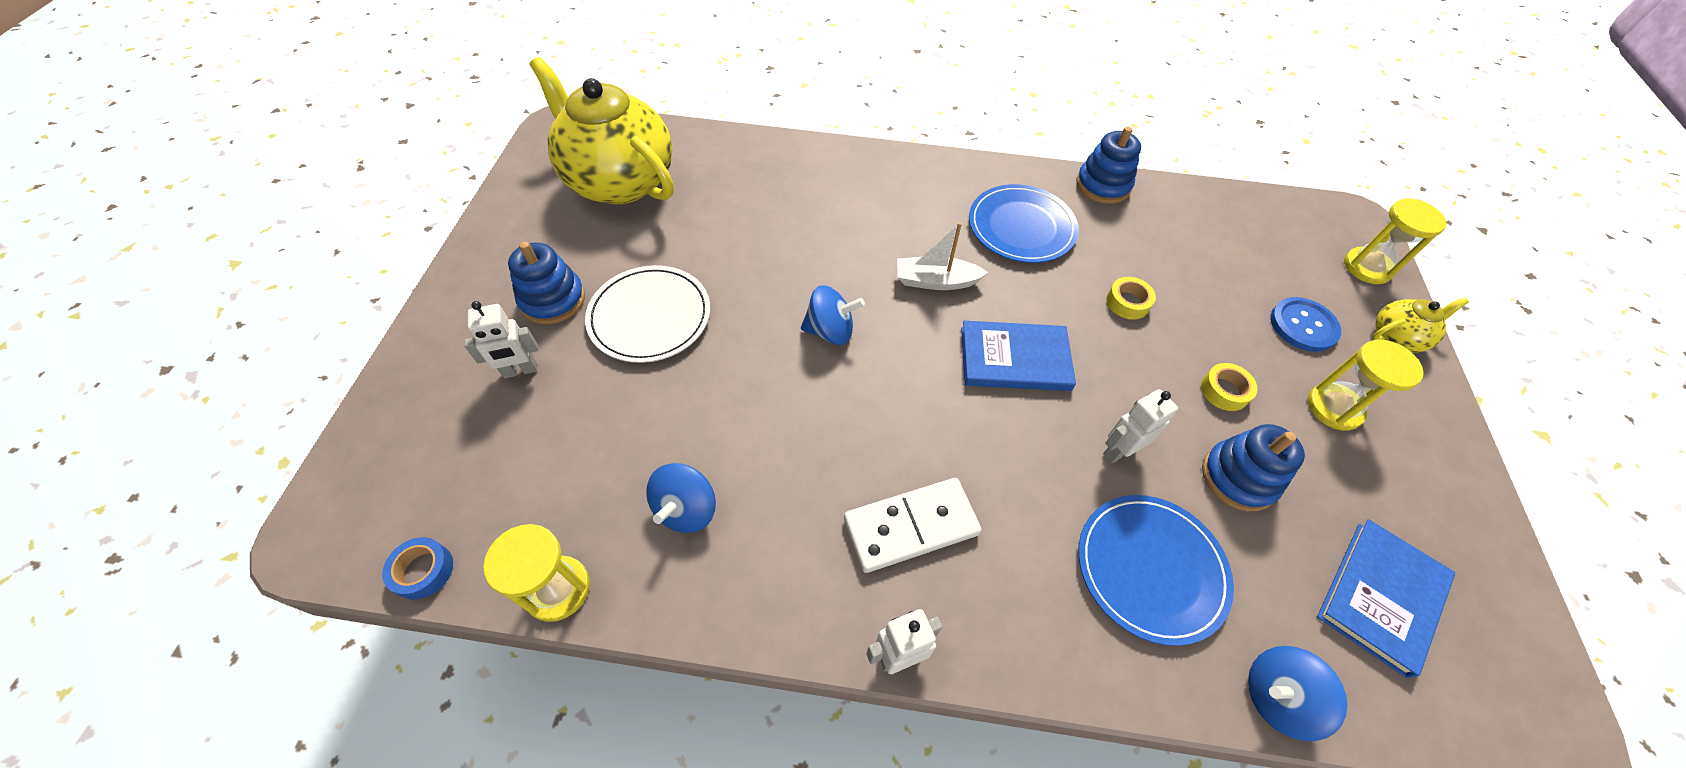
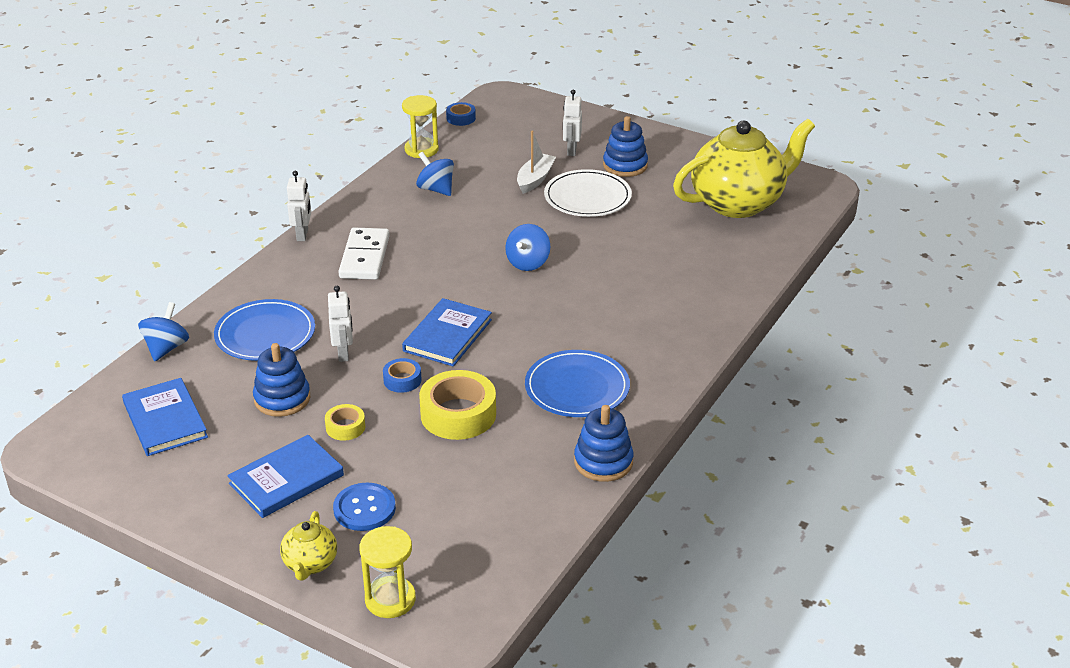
camera: 115 degrees right, 20 degrees down
white boat [897,222,989,290] -> white boat moved to [517,130,556,194]
yellow tape [1106,277,1156,320] -> yellow tape [419,370,496,440], size x1.94
yellow hourglass [1308,340,1424,431] -> blue book [227,435,344,518]
none -> blue tape [383,358,422,393]

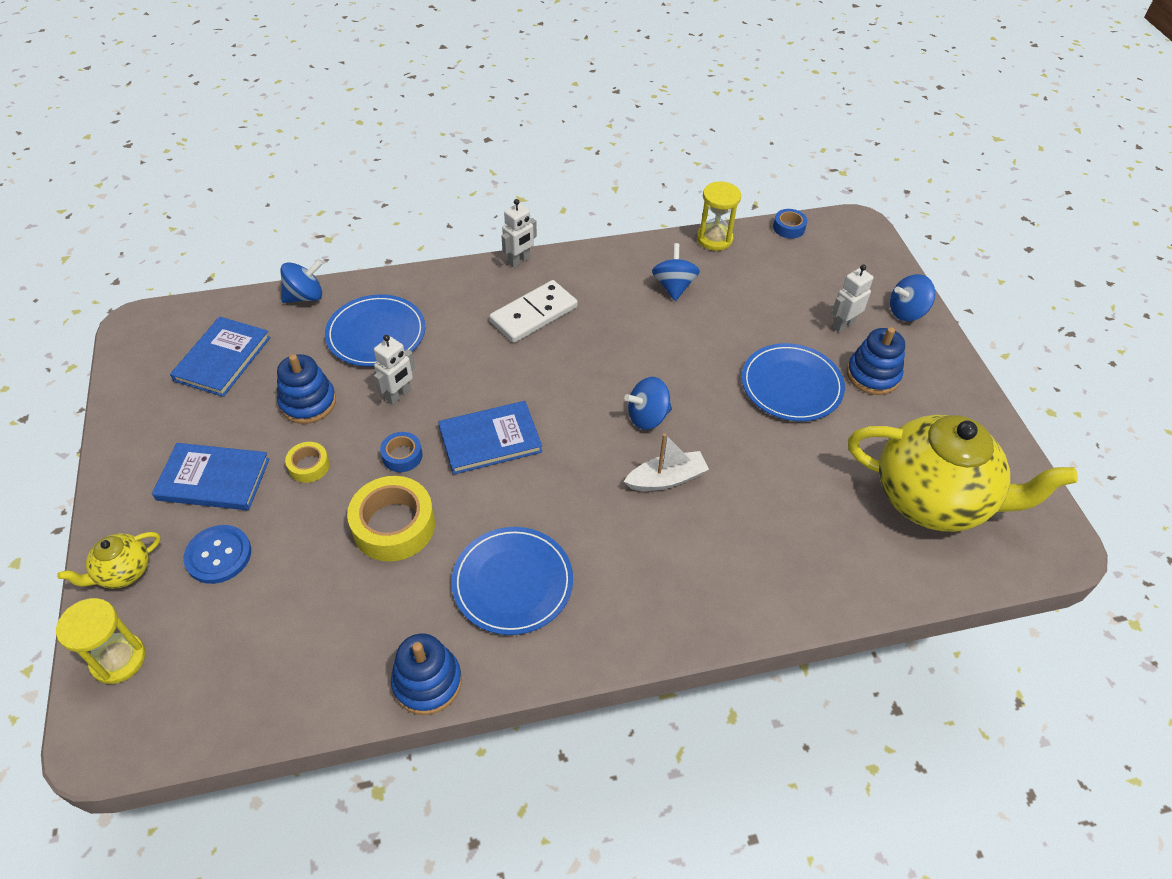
camera: 45 degrees right, 15 degrees up
white boat [517,130,556,194] -> white boat moved to [624,434,709,491]
white plate [544,169,632,217] -> blue plate [742,343,845,421]
none -> blue spinning top [890,274,935,321]

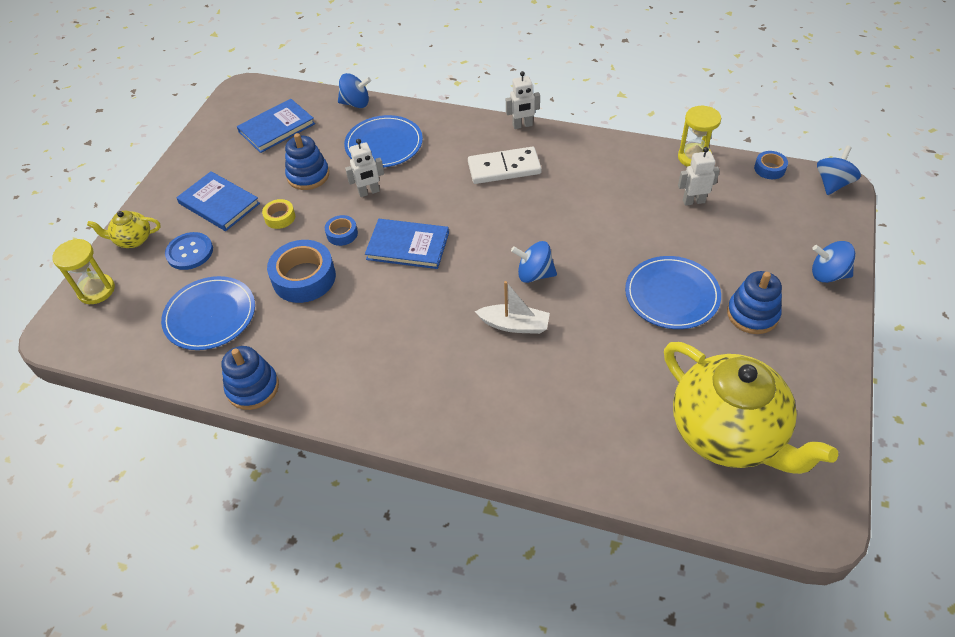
camera: 35 degrees right, 0 degrees up
yellow tape [347,476,435,562] -> blue tape [267,240,336,303]
blue plate [452,527,573,635] -> blue plate moved to [161,276,255,350]
blue spinning top [652,243,700,301] -> blue spinning top moved to [817,145,861,195]
white robot [831,264,873,332] -> white robot moved to [678,147,720,206]

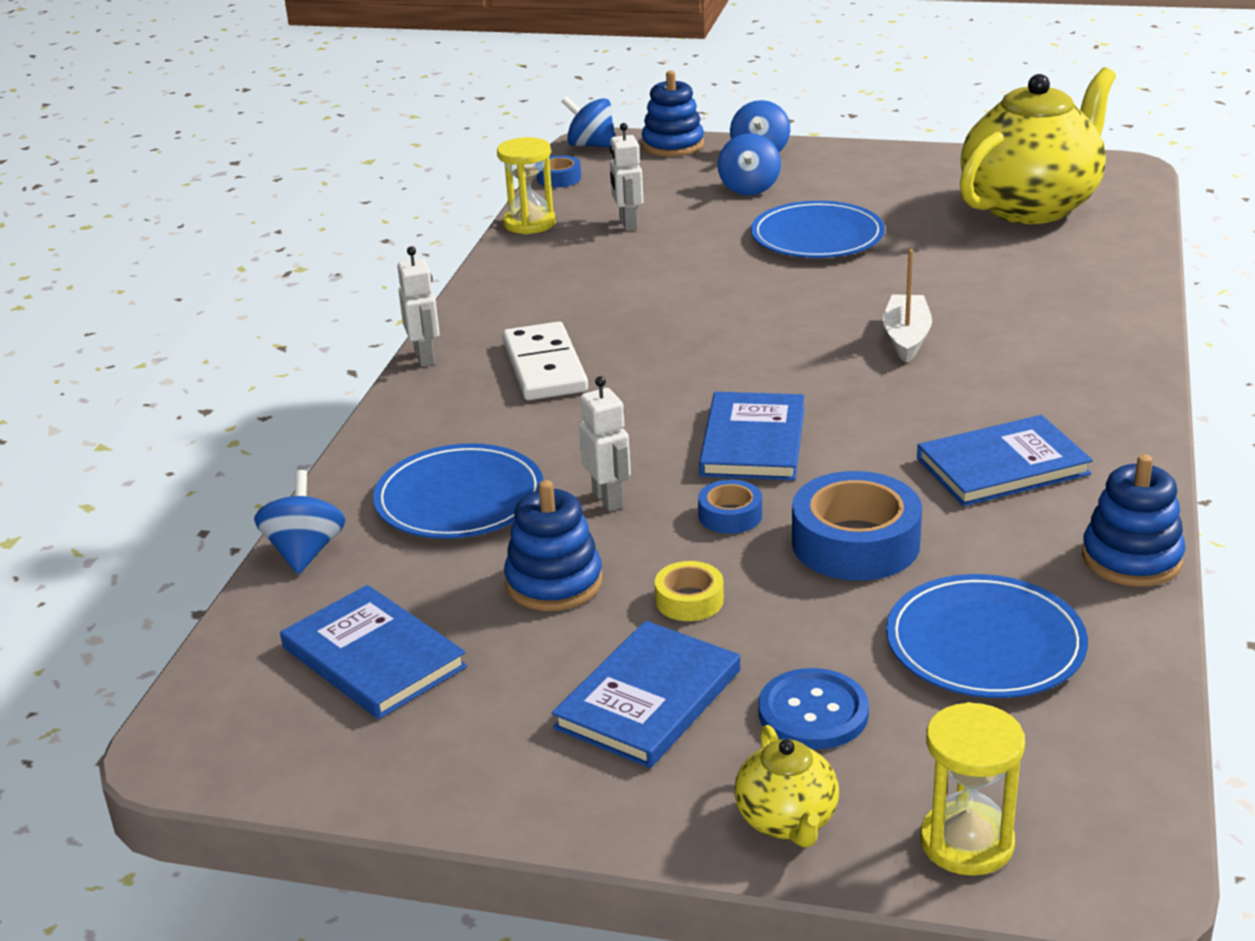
camera: 95 degrees left, 20 degrees down
blue spinning top [511,241,557,283] -> blue spinning top moved to [718,133,781,196]
blue stacking toy [727,271,782,334] -> blue stacking toy moved to [642,71,704,156]
none -> blue book [917,415,1093,506]

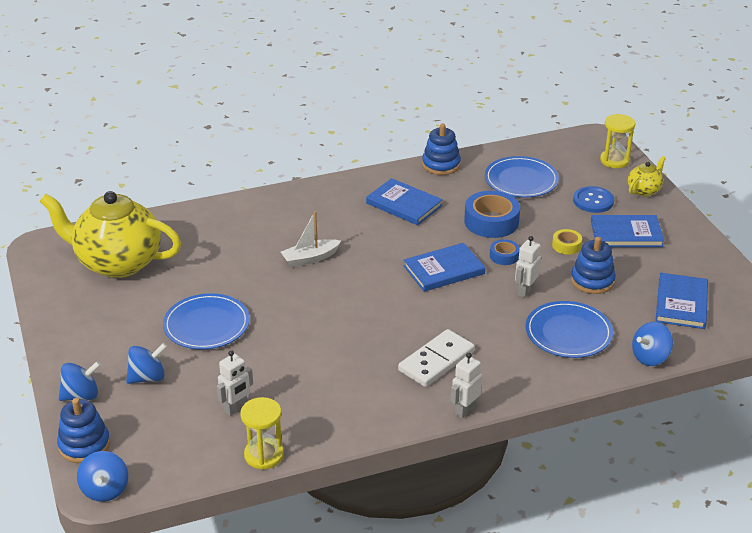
camera: 125 degrees left, 5 degrees up
blue tape [537,155,581,187] -> none

